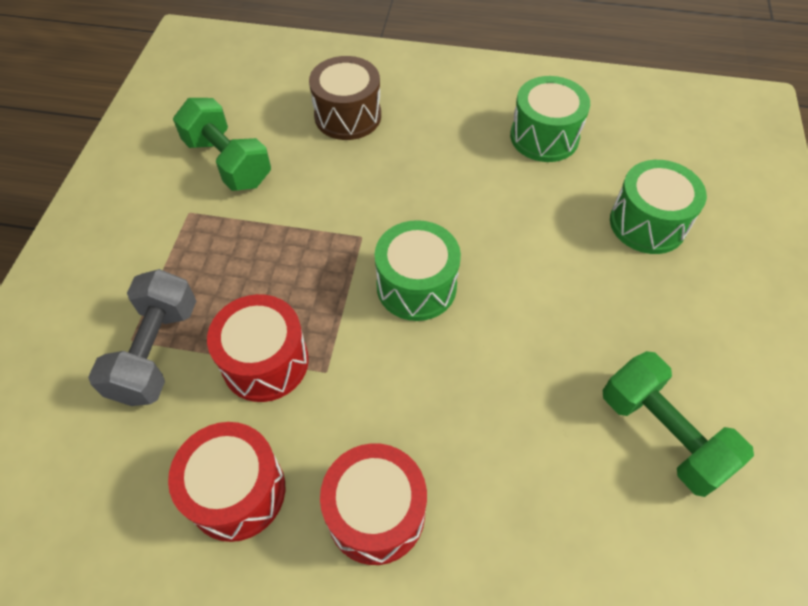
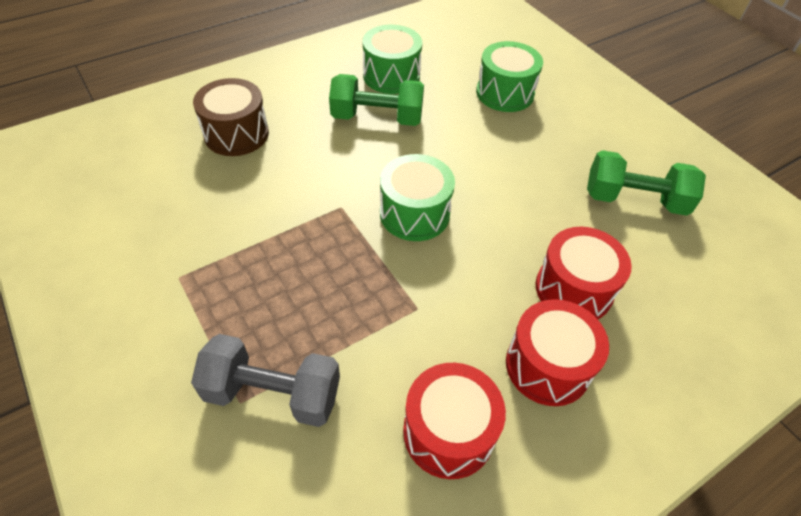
camera: 45 degrees left, 5 degrees down
grey dumbbell [88,269,196,406] -> grey dumbbell turned 45 degrees counterclockwise [191,334,340,427]
green dumbbell [173,98,271,191] -> green dumbbell moved to [329,74,424,126]
red drum [207,294,309,402] -> red drum moved to [536,227,632,319]

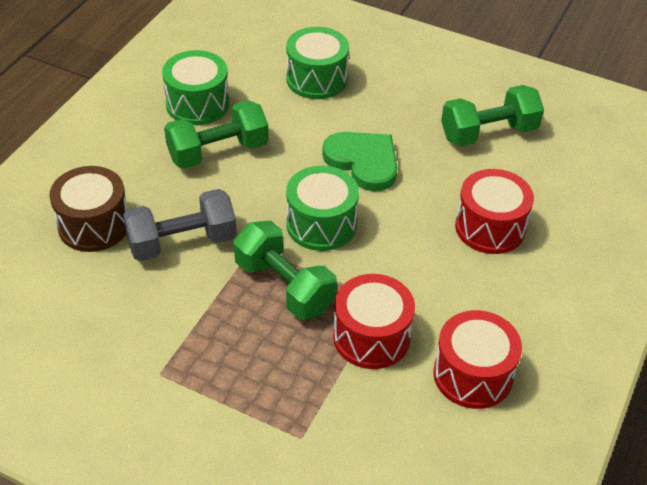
camera: 30 degrees left, 5 degrees down
grey dumbbell [191,334,340,427] -> grey dumbbell moved to [123,189,237,261]
red drum [506,299,609,406] -> red drum moved to [333,274,415,369]
none -> green dumbbell [234,221,337,319]
none -> green heart [322,132,398,191]

